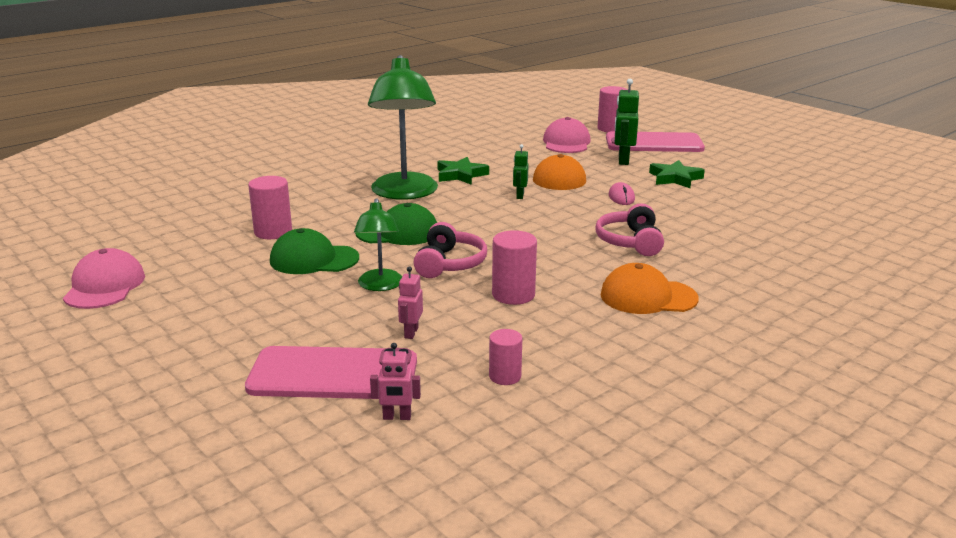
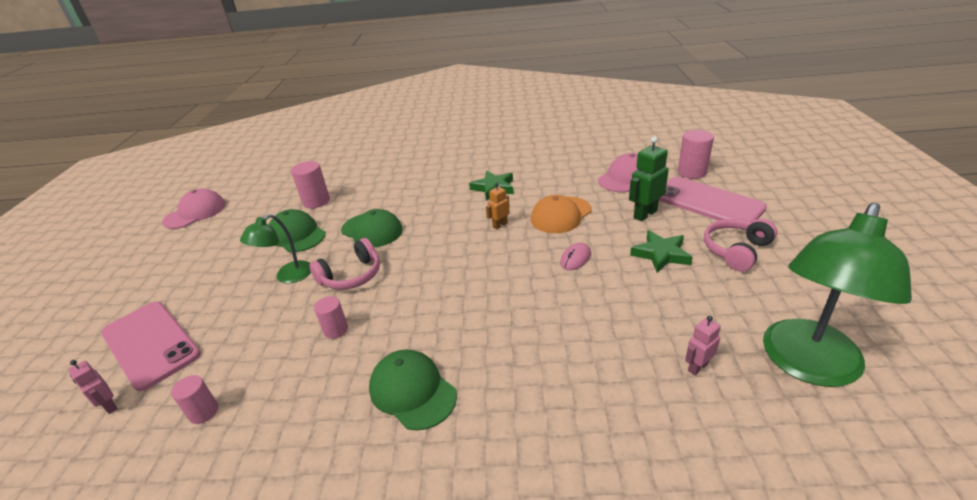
camera: 45 degrees right, 10 degrees up
green lamp [368,55,438,200] -> green lamp moved to [763,203,912,387]
pink robot [398,266,423,339] -> pink robot moved to [685,316,721,375]
pink cylinder [492,230,537,305] -> pink cylinder [314,296,348,339], size x0.64
green robot [513,144,529,199] -> orange robot [486,183,510,230]
pink headphones [595,203,664,256] -> pink headphones moved to [704,219,777,272]
orange cap [601,263,699,314] -> green cap [369,350,457,431]

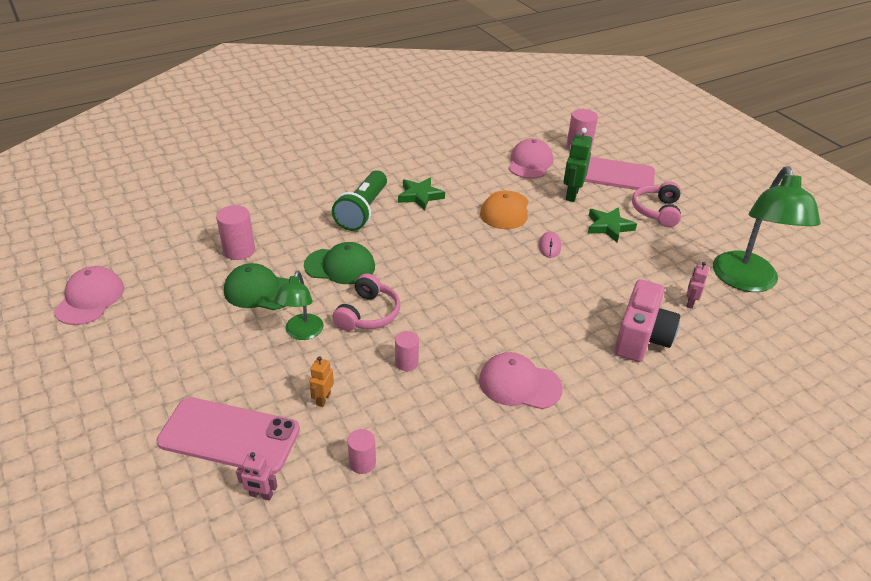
camera: 35 degrees left, 5 degrees up
green cap [369,350,457,431] -> pink cap [479,352,563,409]
orange robot [486,183,510,230] -> orange robot moved to [310,356,334,407]
none -> green flashlight [332,170,387,231]
none -> pink camera [614,279,680,362]

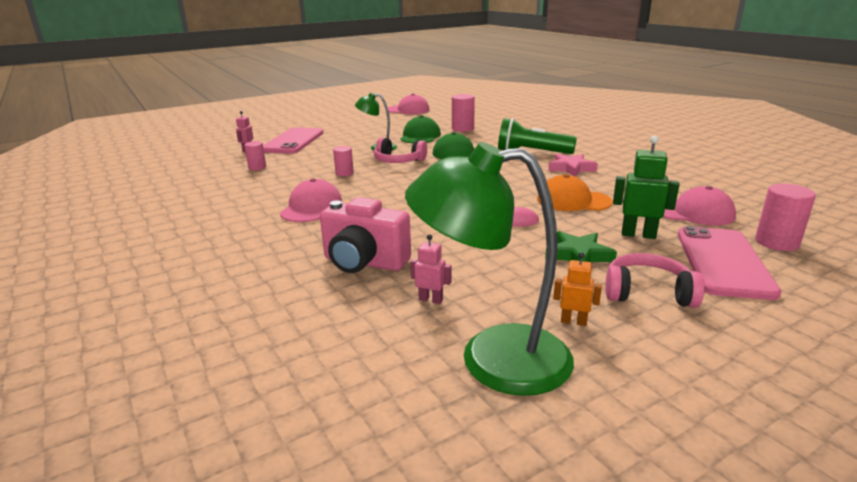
camera: 90 degrees right, 15 degrees down
orange robot [310,356,334,407] -> orange robot moved to [553,252,602,326]
green star [398,177,445,211] -> pink star [548,154,598,177]

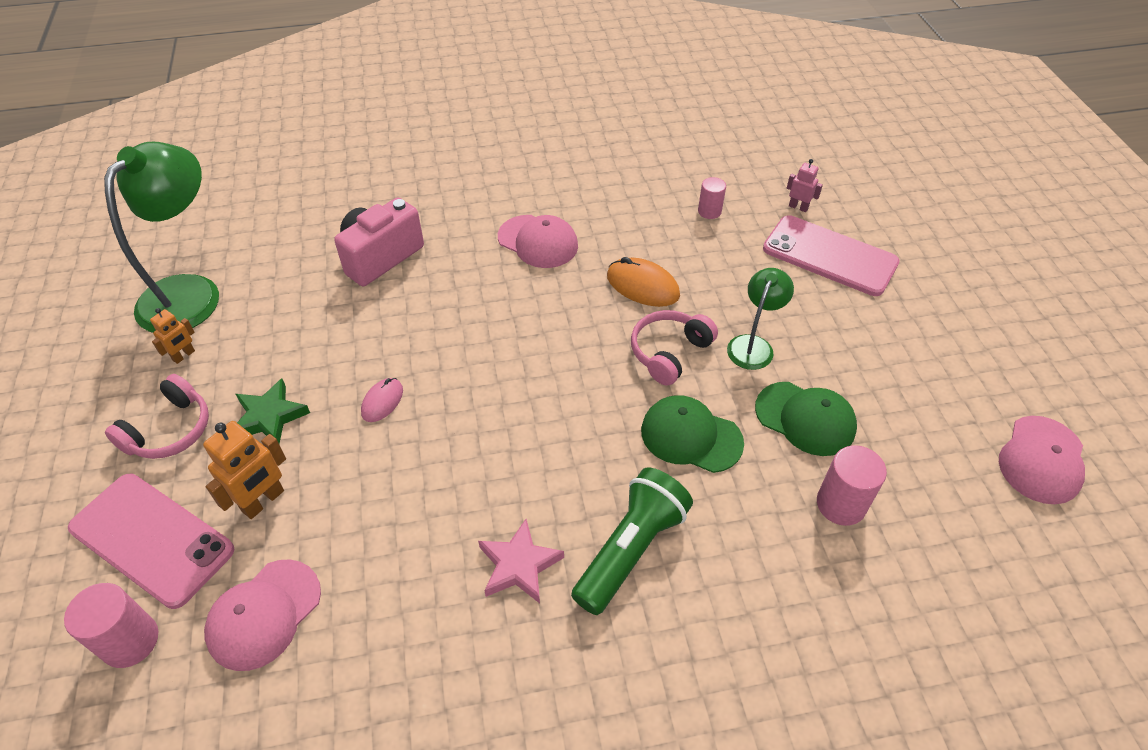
camera: 110 degrees right, 25 degrees up
pink cylinder [333,146,354,176] -> orange mouse [607,257,680,307]
pink robot [410,234,452,304] -> none
orange cap [537,174,613,211] -> none
green robot [613,136,680,239] -> orange robot [203,421,286,519]

